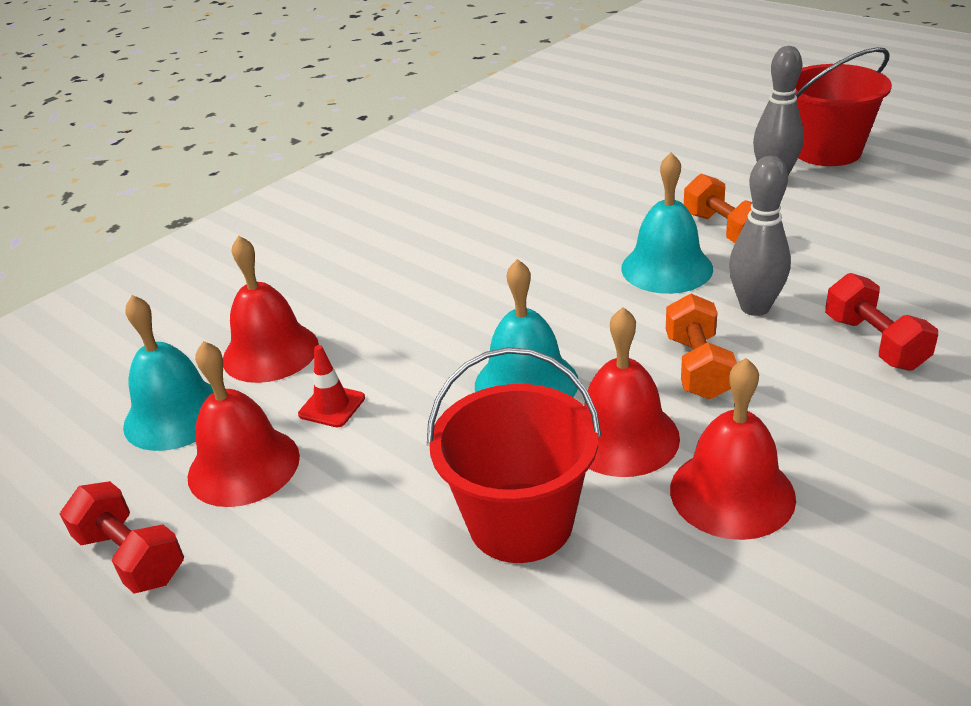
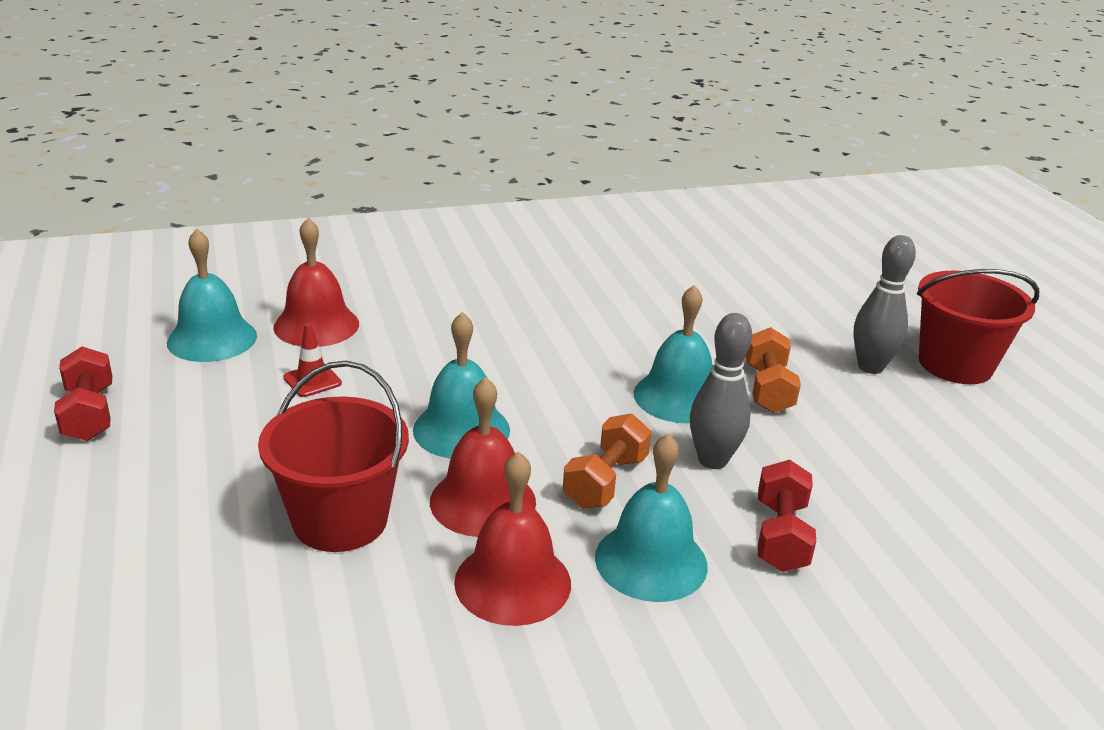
camera: 25 degrees right, 5 degrees down
red bell [188,341,300,507] -> none
none -> turquoise bell [595,433,708,602]

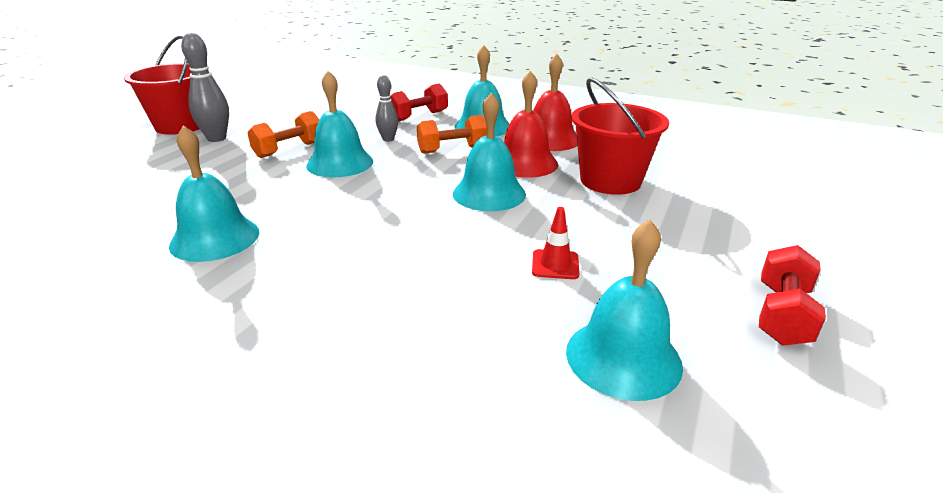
camera: 135 degrees left, 0 degrees up
red bell [273,218,359,347] -> none
grey bowling pin [690,313,752,469] -> grey bowling pin [376,75,398,142], size x0.63
none -> turquoise bell [169,125,259,262]

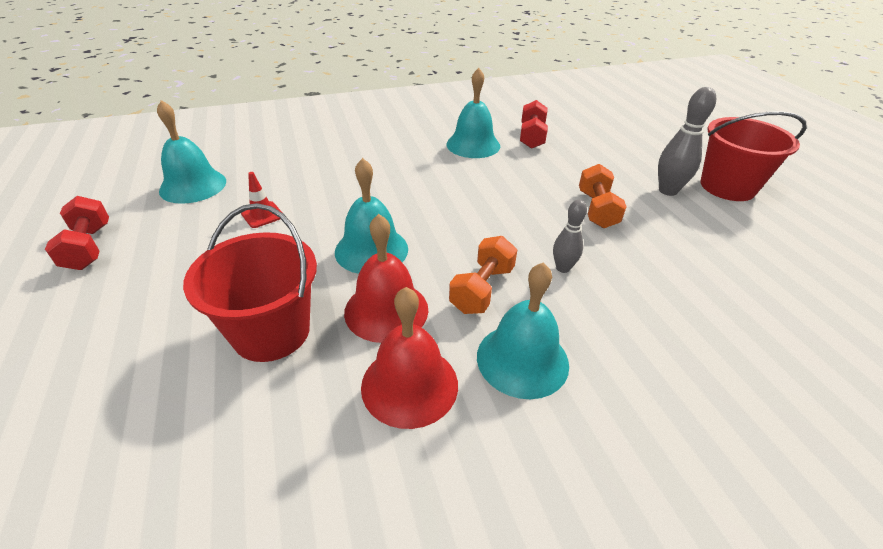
camera: 135 degrees right, 10 degrees up
turquoise bell [306,71,373,178] -> none
red dumbbell [390,84,448,122] -> red dumbbell moved to [520,100,548,149]

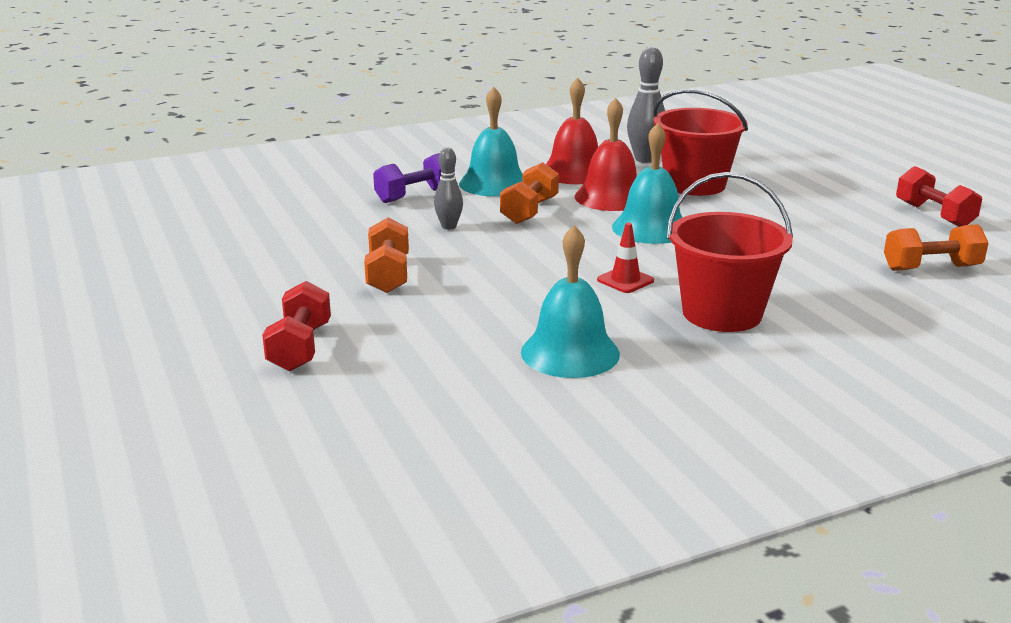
camera: 175 degrees right, 15 degrees down
turquoise bell [157,100,226,204] -> orange dumbbell [884,224,988,271]
red traffic cone [241,172,282,228] -> red traffic cone moved to [597,223,654,293]
red dumbbell [520,100,548,149] -> red dumbbell moved to [262,281,331,371]
grey bowling pin [658,87,716,196] -> grey bowling pin moved to [627,47,665,163]
red bucket [701,111,807,201] -> red bucket moved to [667,172,793,332]
none -> purple dumbbell [373,153,455,203]

